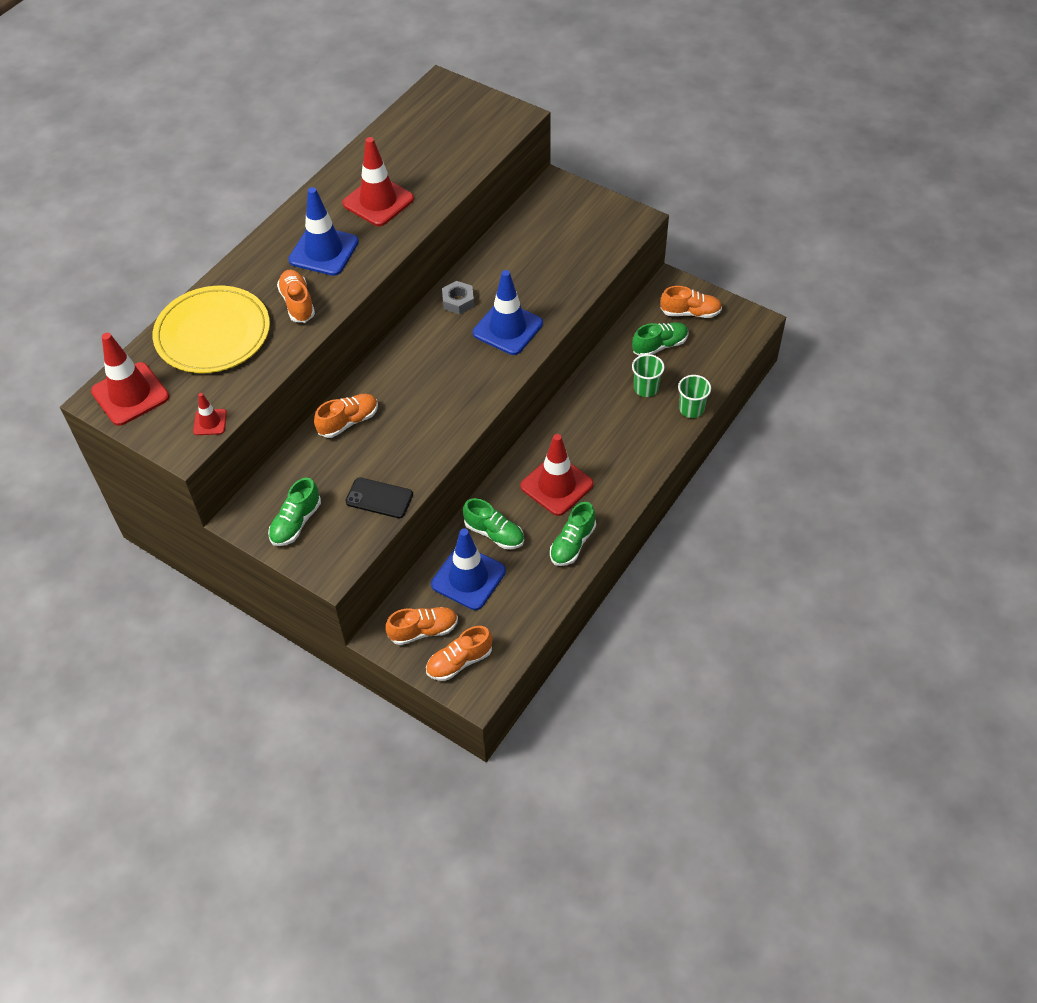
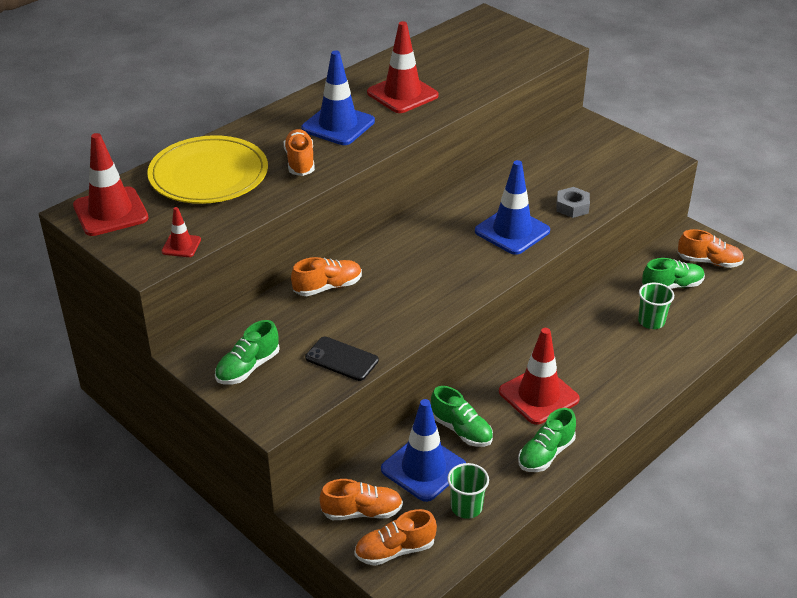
camera: 10 degrees right, 15 degrees down
grey nut [442,281,474,314] -> grey nut moved to [556,187,590,218]
green cup [678,375,711,418] -> green cup moved to [447,463,489,519]

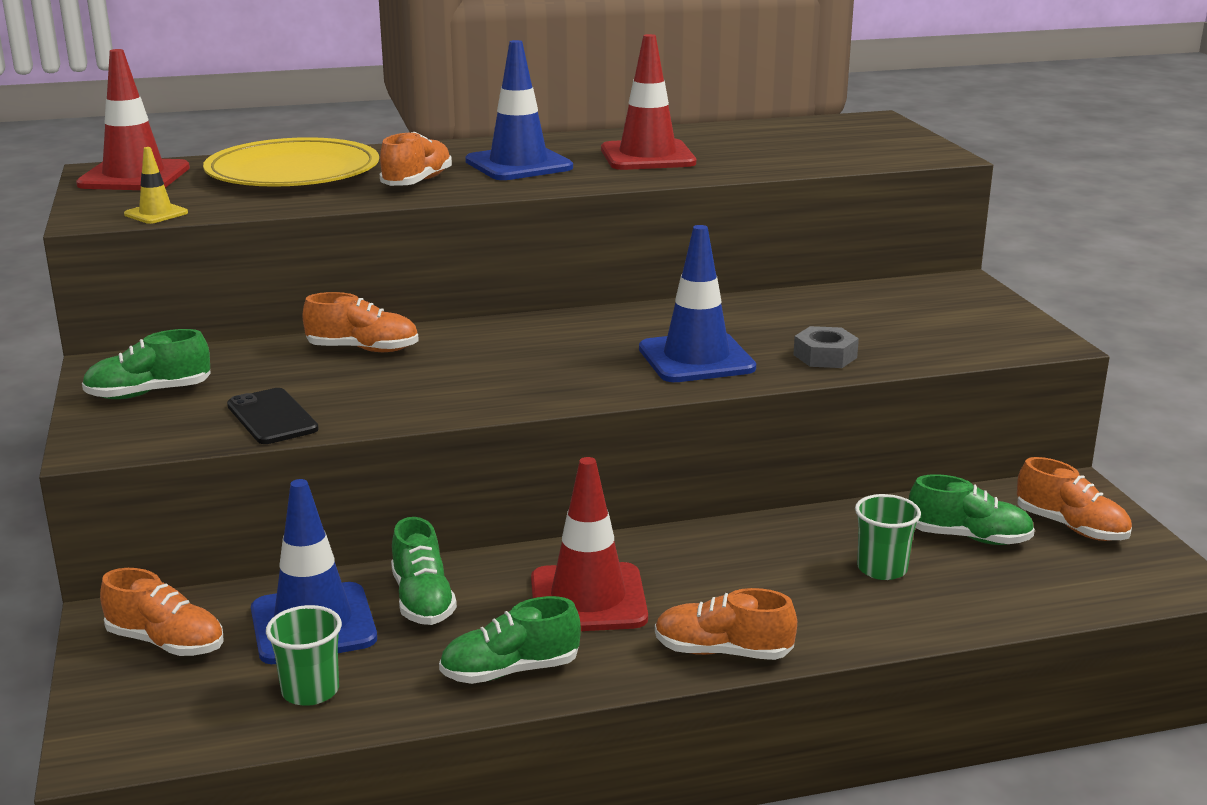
camera: 30 degrees right, 15 degrees down
red traffic cone [162,207,201,257] -> yellow traffic cone [124,147,188,224]
orange shoe [354,509,437,566] -> orange shoe moved to [655,588,797,660]

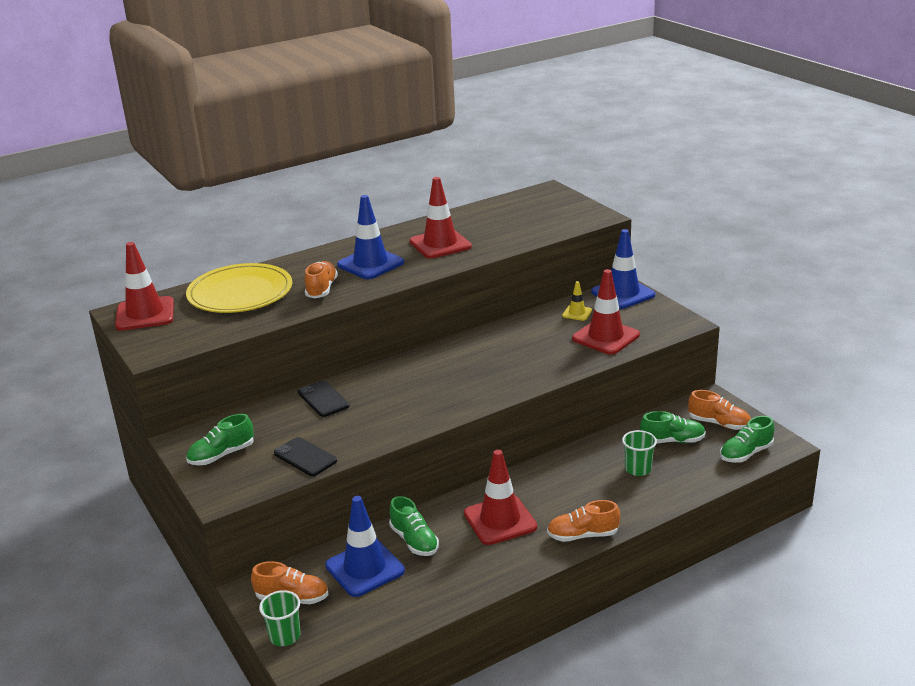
camera: 15 degrees left, 5 degrees up
yellow traffic cone [124,147,188,224] -> yellow traffic cone moved to [562,281,592,321]
green cup [266,605,342,706] -> green cup moved to [259,590,301,646]
orange shoe [302,292,419,352] -> black phone [298,381,350,417]
green shoe [439,596,581,684] -> green shoe moved to [720,416,775,463]
blue traffic cone [639,225,756,382] -> blue traffic cone moved to [591,229,655,309]
grey nut [793,326,859,368] -> none
none -> red traffic cone [572,269,640,355]

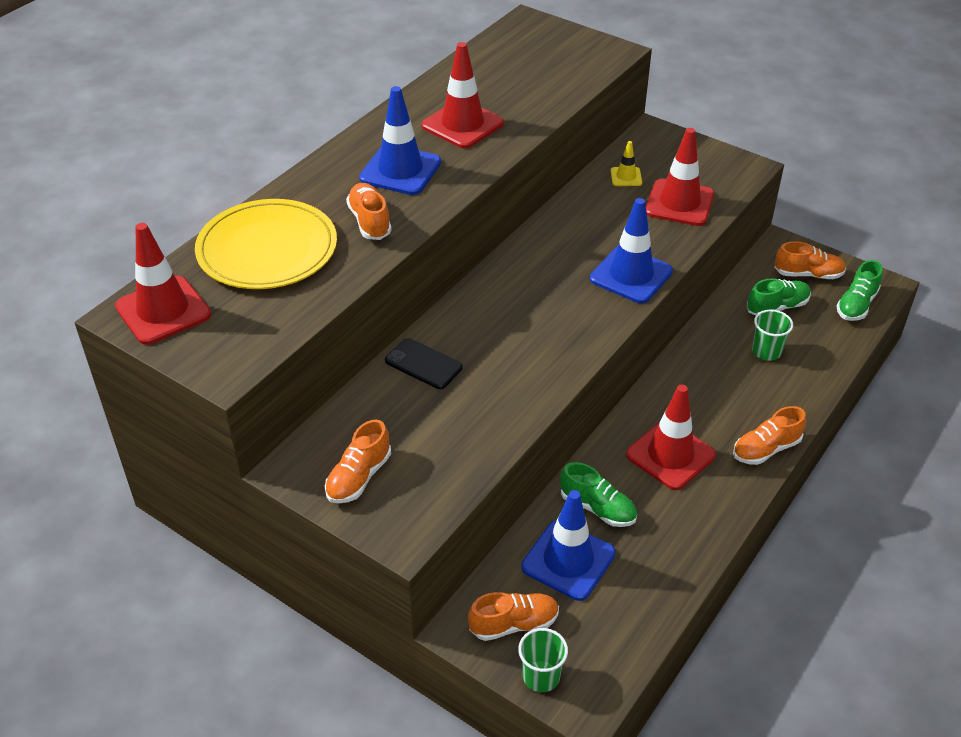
camera: 25 degrees left, 15 degrees up
green shoe [186,414,254,465] -> orange shoe [325,419,391,503]
black phone [274,437,337,476] -> none
blue traffic cone [591,229,655,309] -> blue traffic cone moved to [590,198,673,303]

